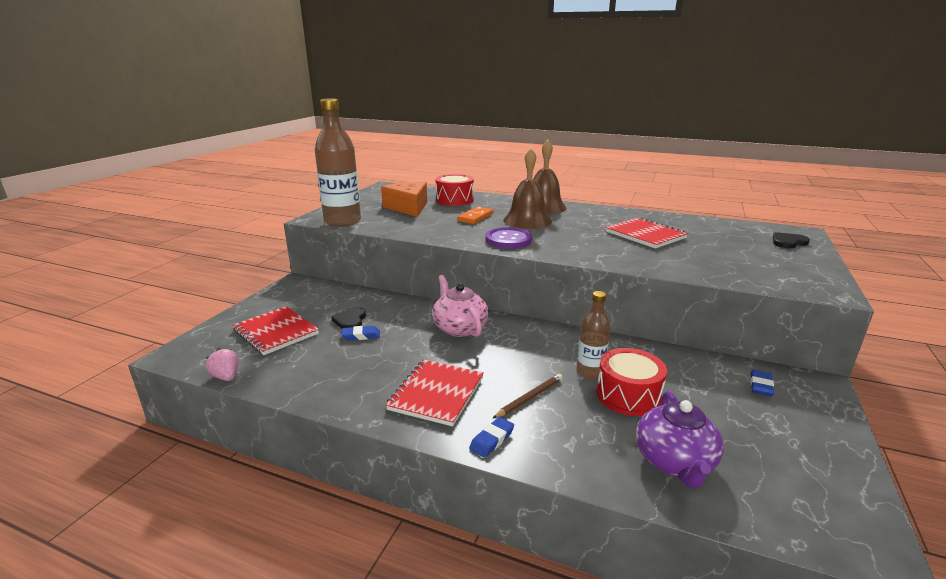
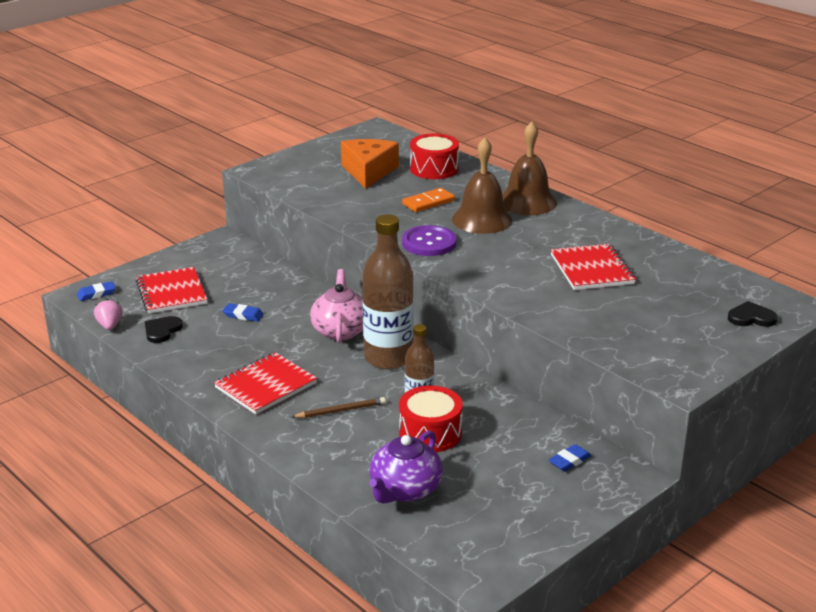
camera: 25 degrees right, 5 degrees up
brown bottle [315,99,361,227] -> brown bottle moved to [362,214,414,369]
black heart [331,307,366,329] -> black heart moved to [145,316,183,343]
blue eraser [469,417,514,458] -> blue eraser moved to [77,281,116,301]

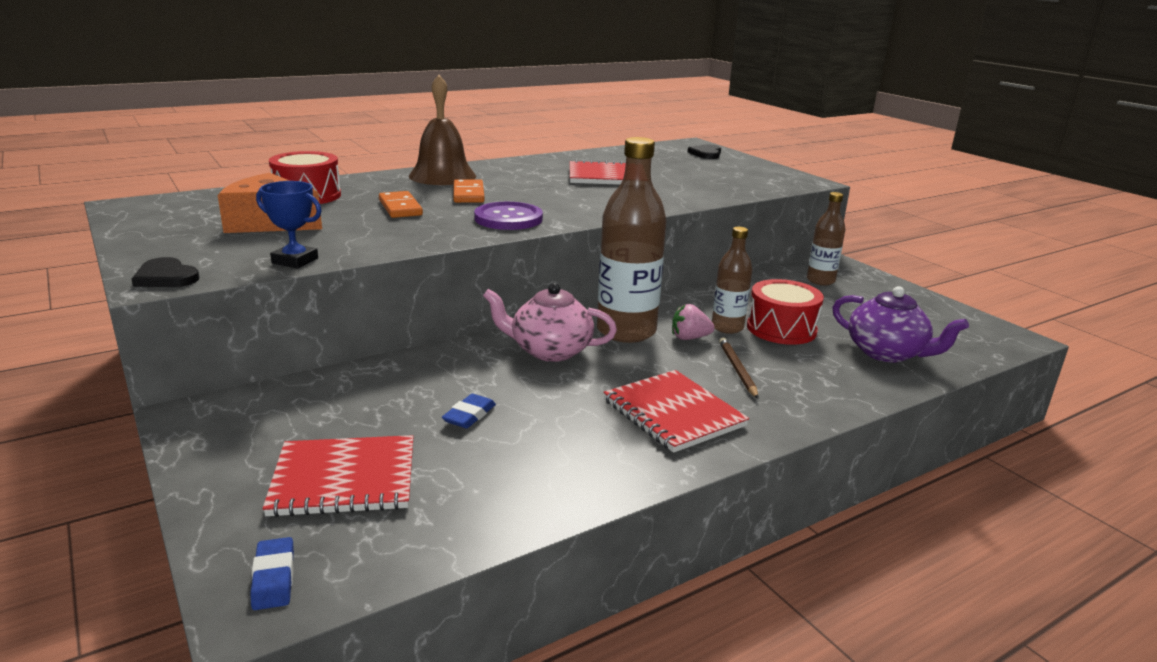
camera: 80 degrees left, 5 degrees down
pink strawberry [94,299,123,330] -> pink strawberry moved to [672,304,715,340]
black heart [145,316,183,343] -> black heart moved to [132,257,200,287]
brown bell [452,138,512,234] -> orange domino [453,179,484,203]
blue eraser [548,444,591,472] -> brown bottle [807,192,846,286]
none -> blue trophy [256,181,322,269]

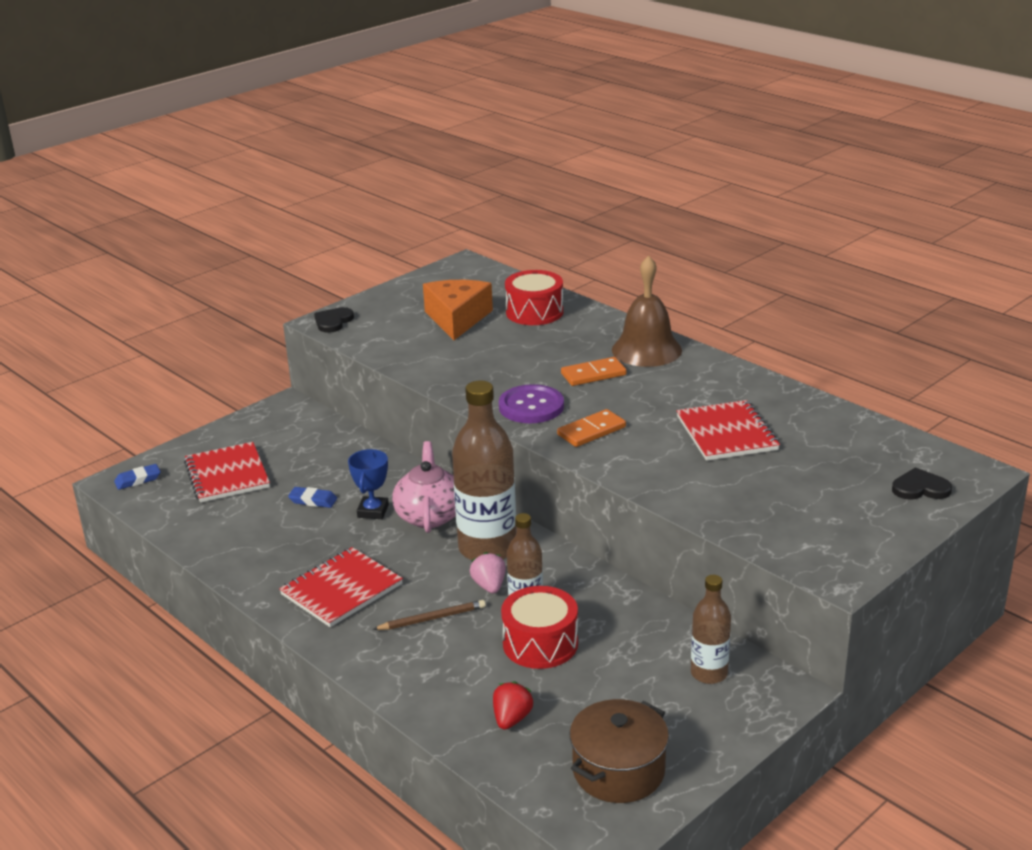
camera: 80 degrees right, 5 degrees up
blue trophy [256,181,322,269] -> blue trophy moved to [348,449,389,519]
orange domino [379,191,423,218] -> orange domino moved to [557,409,626,447]
purple teapot [832,286,969,362] -> red strawberry [493,681,533,730]
none -> brown pot [570,699,669,803]

